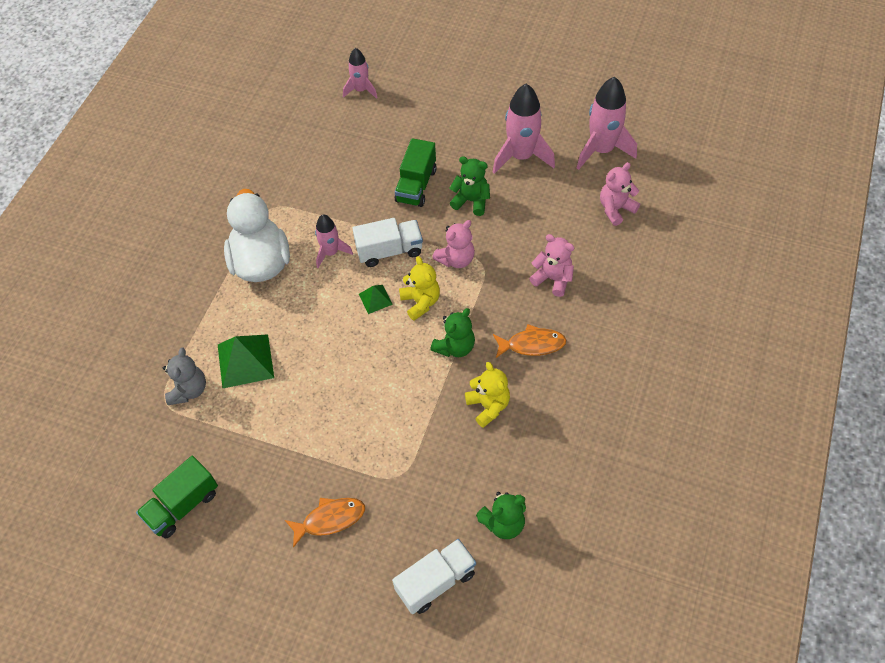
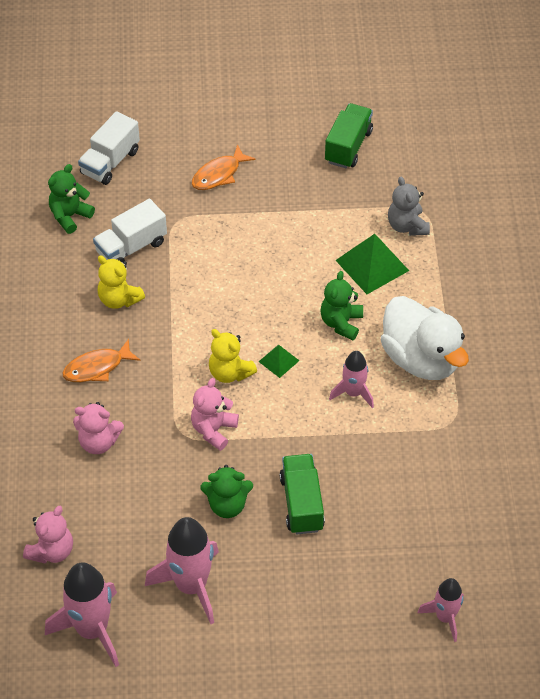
camera: 155 degrees right, 5 degrees down
white truck [352,218,423,267] -> white truck moved to [93,199,167,263]
green teddy bear [430,308,475,357] -> green teddy bear moved to [320,271,363,340]

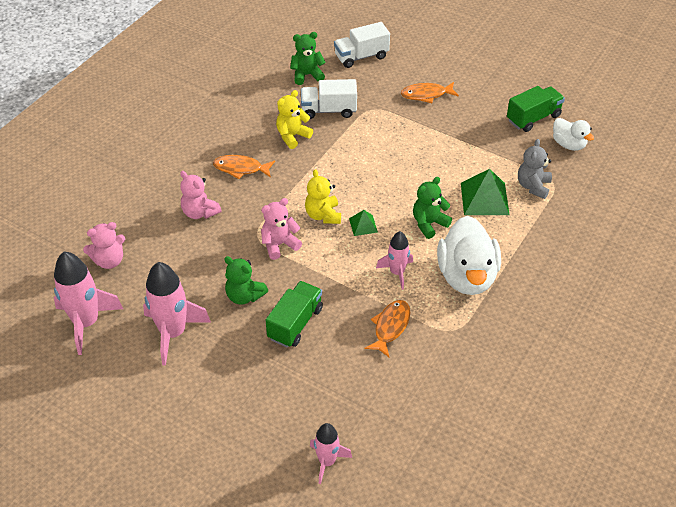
camera: 35 degrees right, 5 degrees down
yellow teddy bear [98,255,145,309] -> yellow teddy bear turned 60 degrees clockwise [276,90,313,149]
none -> orange fish [365,300,410,357]
none -> white duck [553,118,594,151]

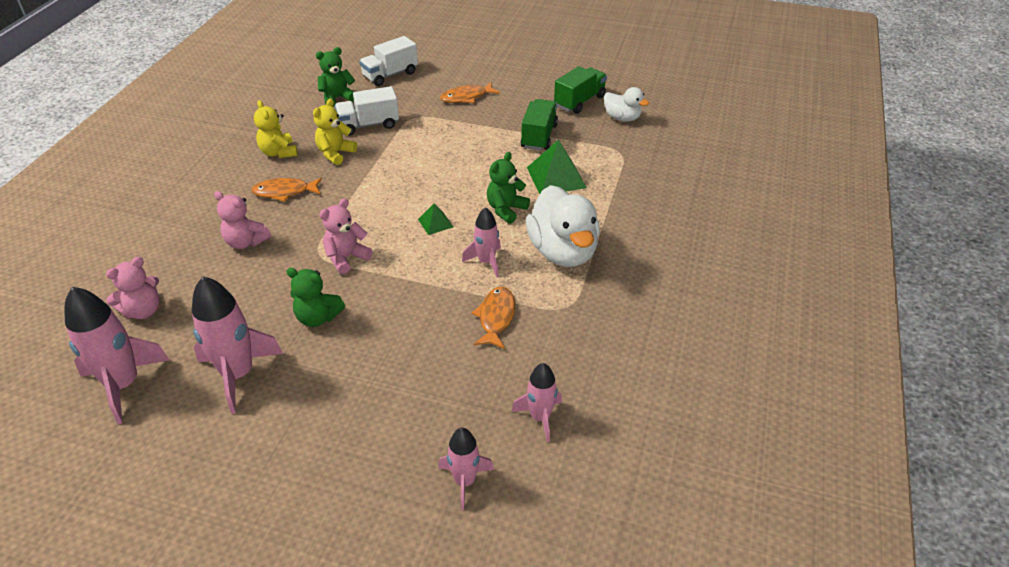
camera: 15 degrees left, 5 degrees down
green truck [266,281,323,347] -> green truck moved to [521,99,558,150]
yellow teddy bear [305,169,341,224] -> yellow teddy bear moved to [254,100,298,158]
grey teddy bear [518,139,552,199] -> none
none -> pink rocket [511,363,562,442]

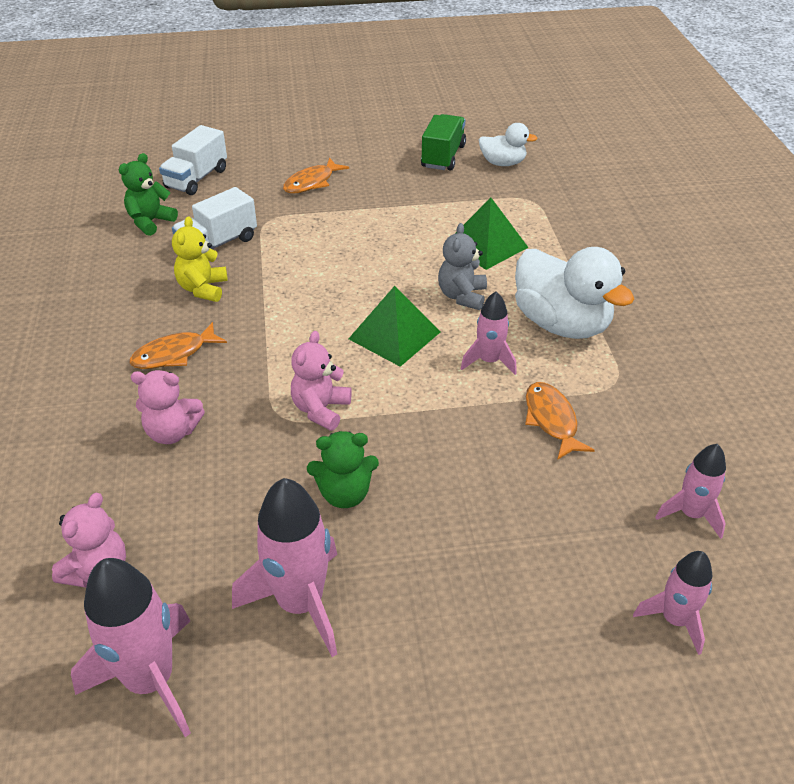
camera: 25 degrees left, 0 degrees up
yellow teddy bear [254,100,298,158] -> none
green pyramid [418,203,453,235] -> green pyramid [348,286,440,367], size x1.89
green teddy bear [487,152,530,224] -> grey teddy bear [438,223,487,310]
green truck [521,99,558,150] -> none

